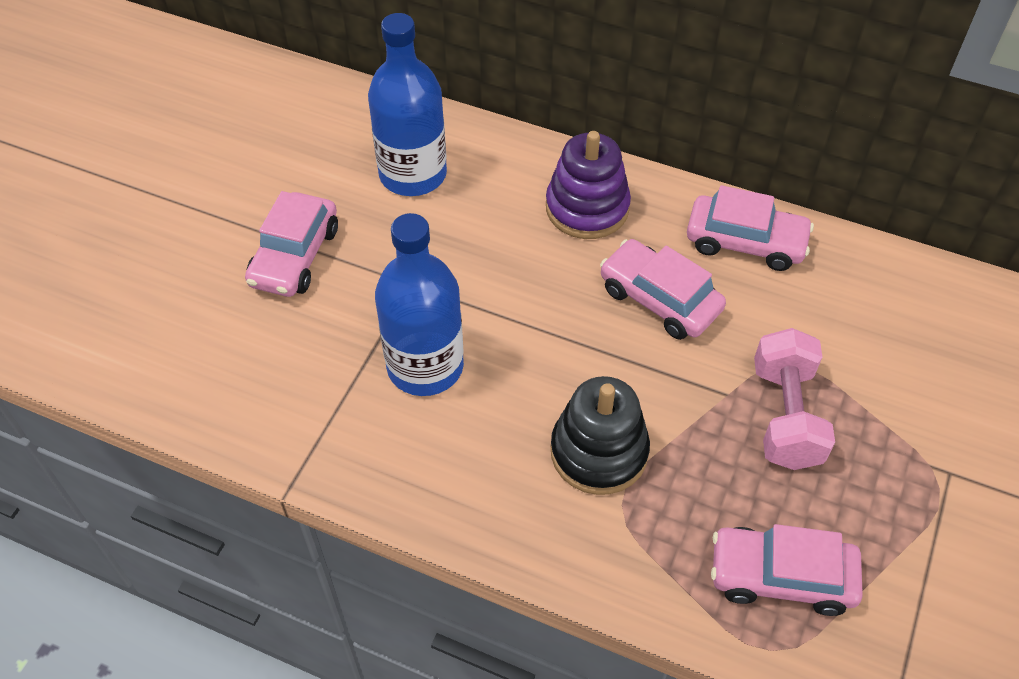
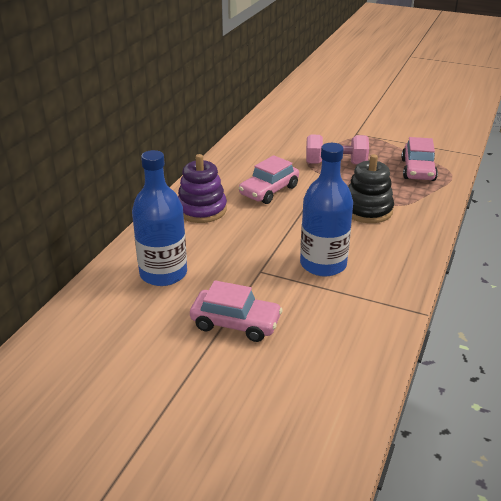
camera: 90 degrees left, 20 degrees down
pink car [687,185,814,271] -> none

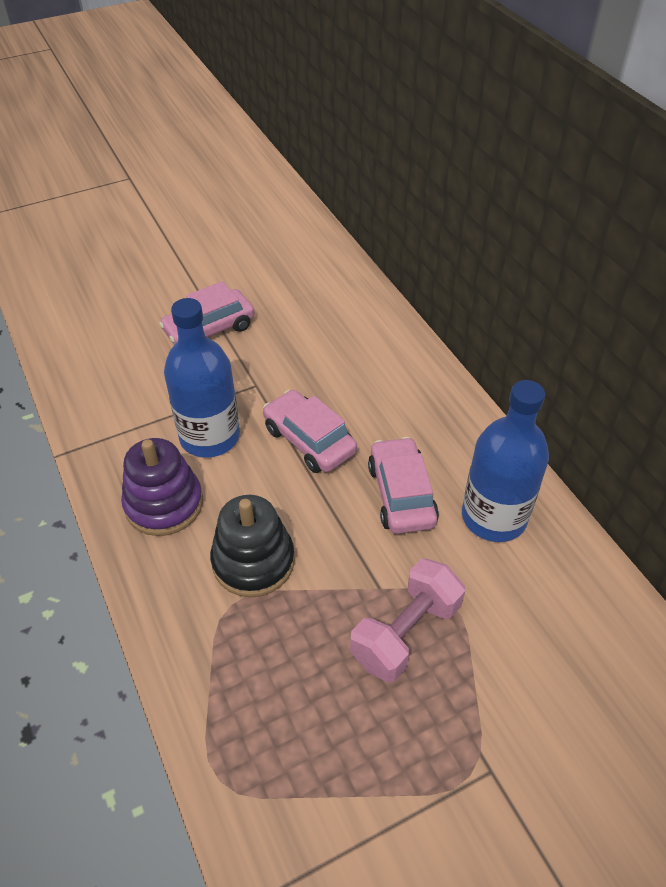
camera: 130 degrees right, 15 degrees up
blue bottle [132,150,187,286] -> blue bottle moved to [462,380,549,542]
purple stacking toy [178,154,227,223] -> purple stacking toy moved to [121,438,203,536]
pink car [401,137,438,181] -> pink car moved to [263,390,357,473]

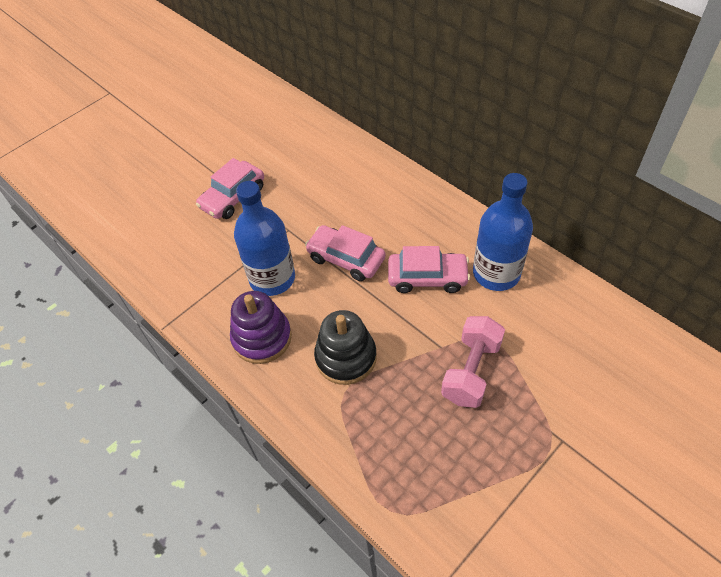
camera: 15 degrees left, 5 degrees up
pink car [368,437,439,534] -> pink car turned 120 degrees clockwise [388,246,470,293]

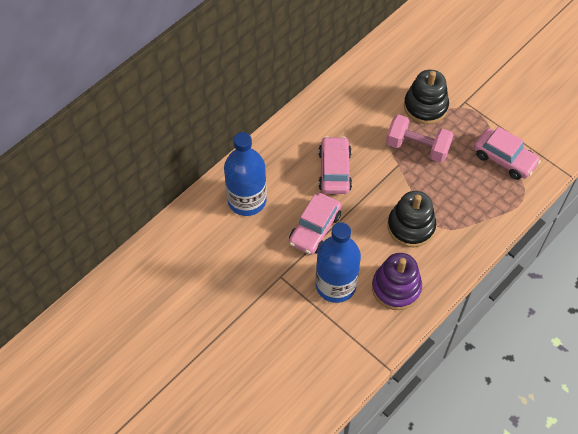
camera: 95 degrees left, 5 degrees up
pink car [196,158,264,219] -> pink car moved to [474,127,541,180]
blue bottle [473,173,533,291] -> blue bottle moved to [224,132,267,216]
none -> black stacking toy [404,70,449,124]

